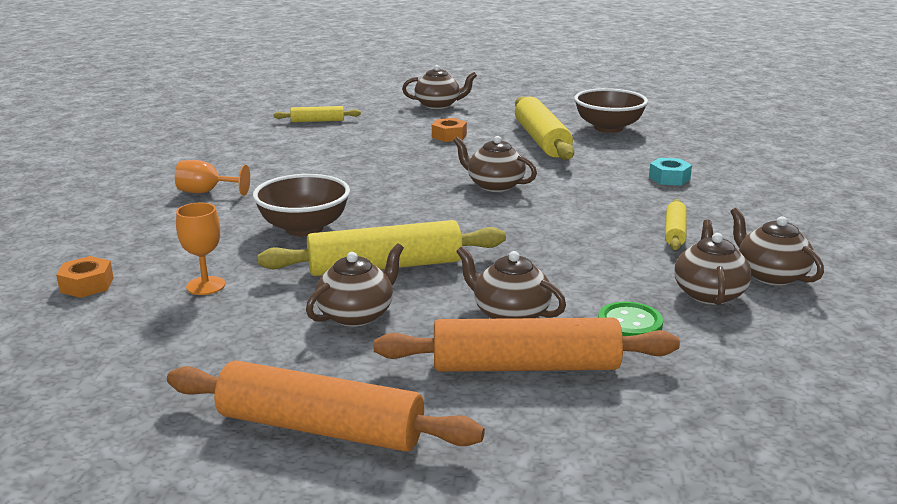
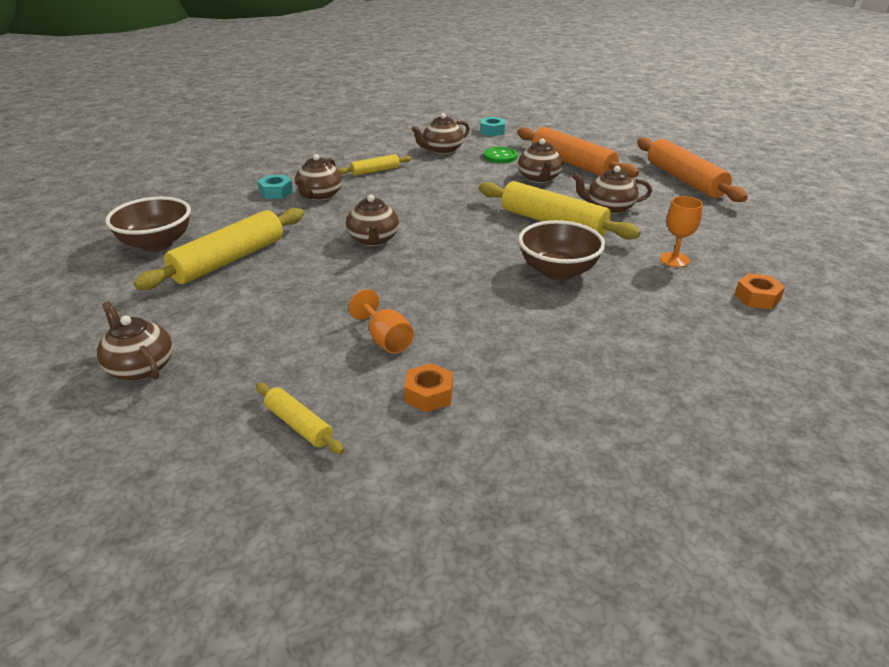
camera: 130 degrees left, 10 degrees up
orange goblet [175,160,250,196] -> orange goblet moved to [349,289,414,354]
orange nut [432,118,467,142] -> orange nut moved to [404,363,453,412]
brown teapot [730,208,824,286] -> brown teapot moved to [295,154,342,201]
none -> turquoise nut [480,117,505,137]

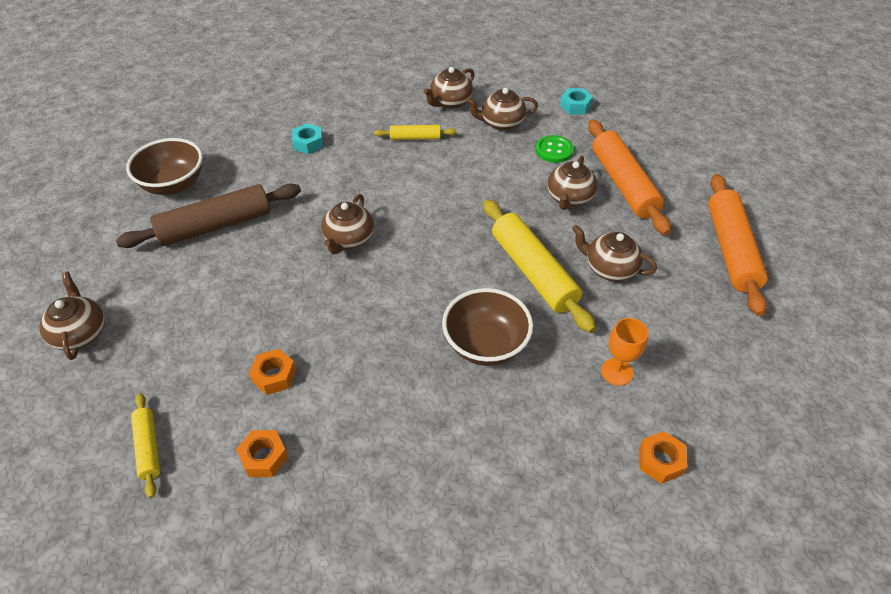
camera: 25 degrees right, 15 degrees up
yellow rolling pin [133,208,304,290] -> brown rolling pin [116,184,301,248]
brown teapot [295,154,342,201] -> brown teapot moved to [423,67,475,109]
orange goblet [349,289,414,354] -> orange nut [249,349,296,395]

